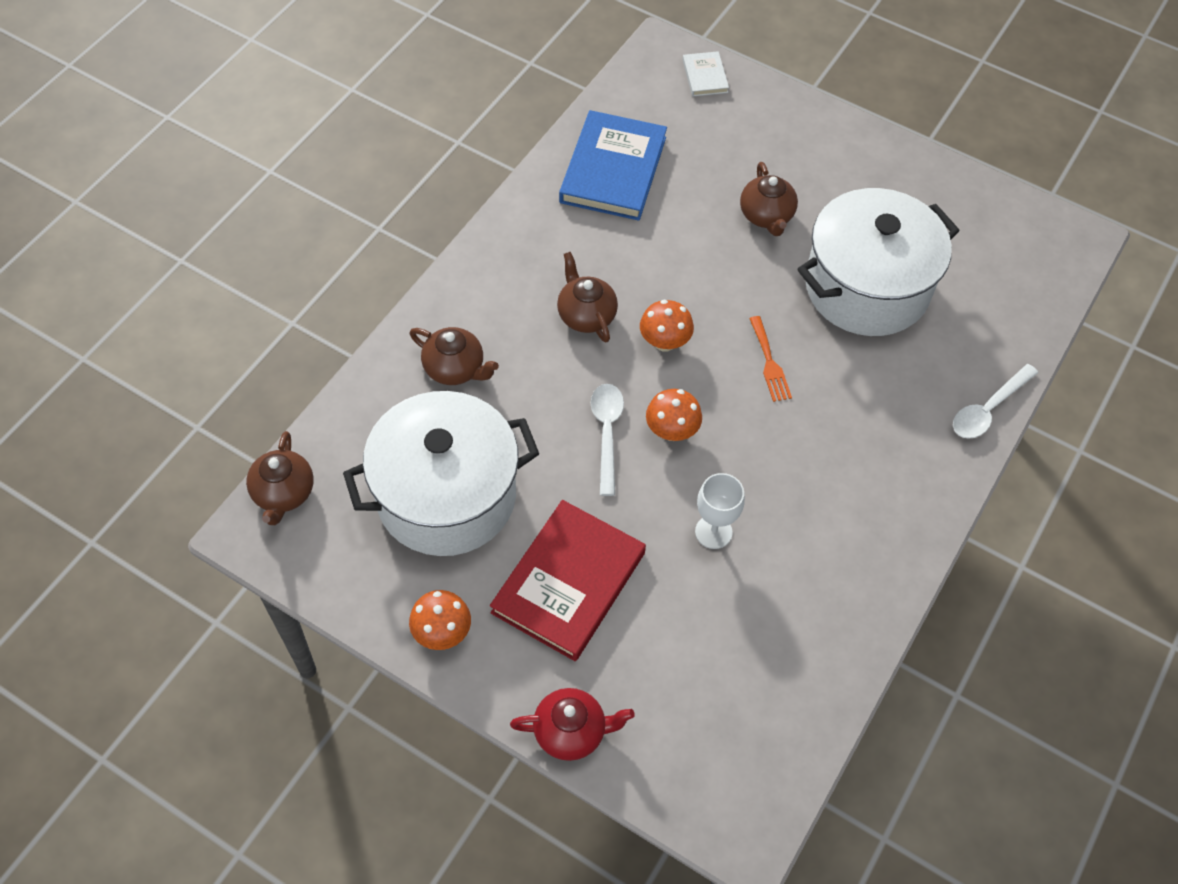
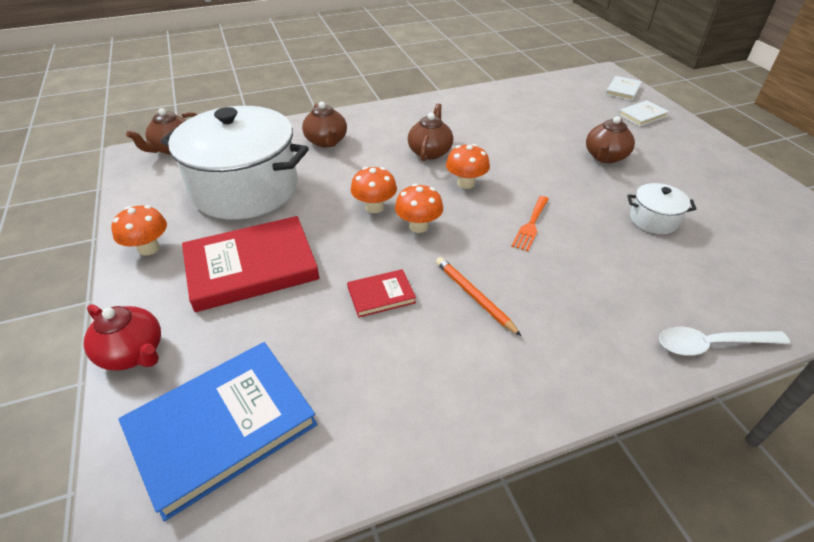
camera: 40 degrees right, 15 degrees down
blue book [559,110,667,221] -> blue book moved to [118,342,318,522]
white spoon [591,384,624,496] -> orange mushroom [351,167,397,213]
white goblet [695,473,745,549] -> red book [347,269,416,318]
white pot [798,188,960,336] -> white pot [627,183,696,234], size x0.42
none -> orange pencil [436,257,521,336]
none -> white book [618,100,669,126]

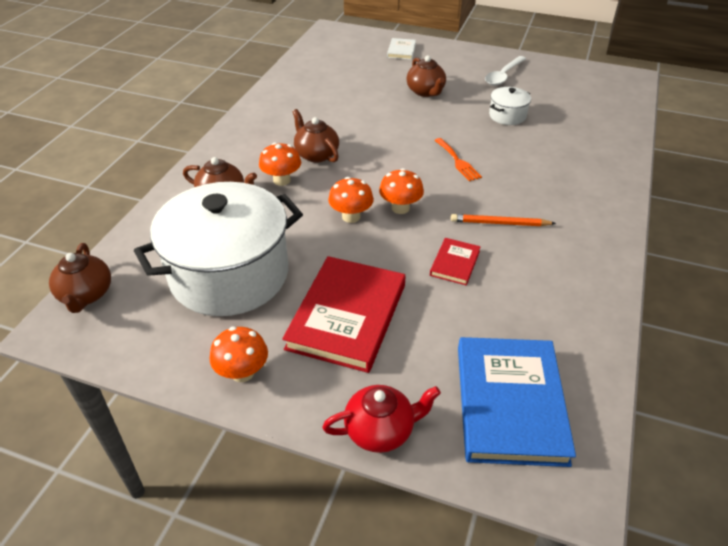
camera: 50 degrees left, 0 degrees up
orange mushroom [446,144,490,189] -> orange mushroom moved to [259,143,301,186]
white book [606,76,642,101] -> none
white spoon [659,326,790,356] -> white spoon moved to [485,56,526,85]

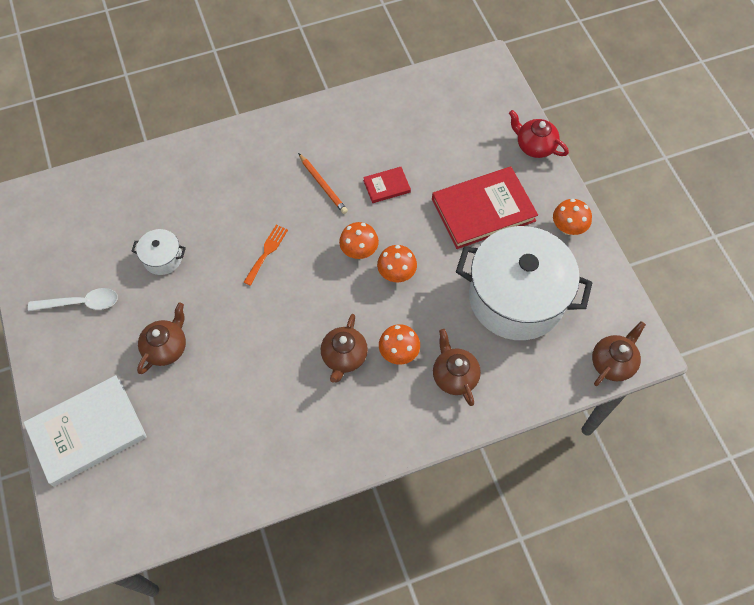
camera: 130 degrees left, 20 degrees up
white book [387,38,416,60] -> white book [23,375,147,486], size x2.12
blue book [458,337,576,467] -> none

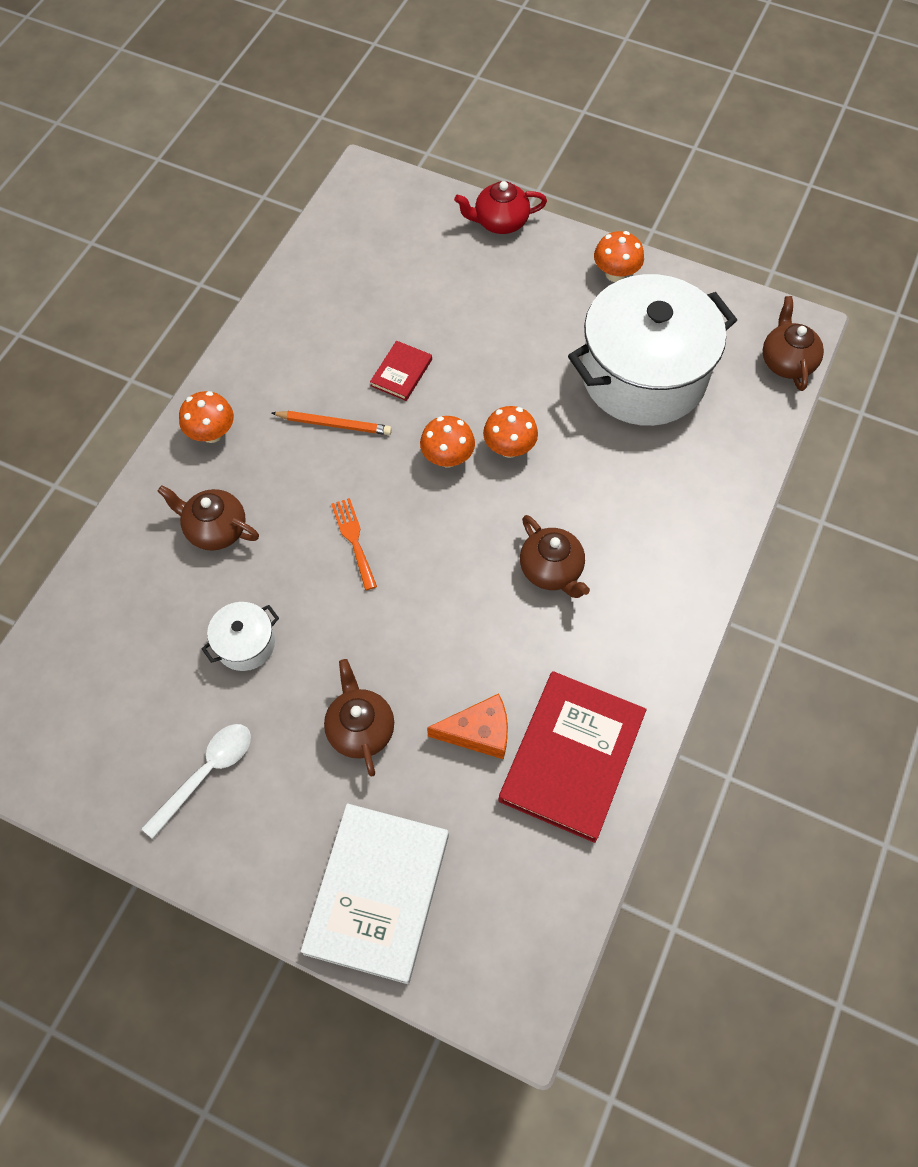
camera: 45 degrees left, 0 degrees up
orange mushroom [379,324,420,365] -> orange mushroom moved to [179,391,234,443]
red book [432,166,538,249] -> red book moved to [498,671,647,843]
brown teapot [433,329,481,406] -> brown teapot moved to [158,485,259,551]
none -> orange cheese [427,693,508,759]

